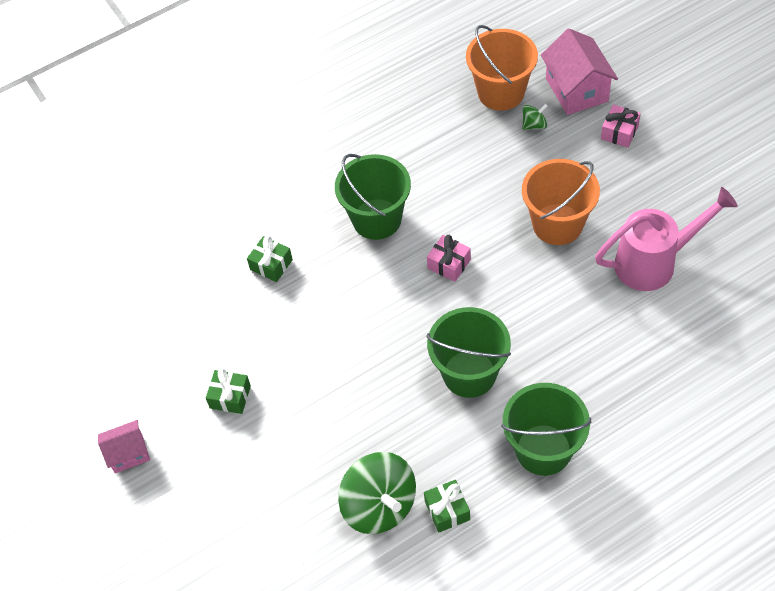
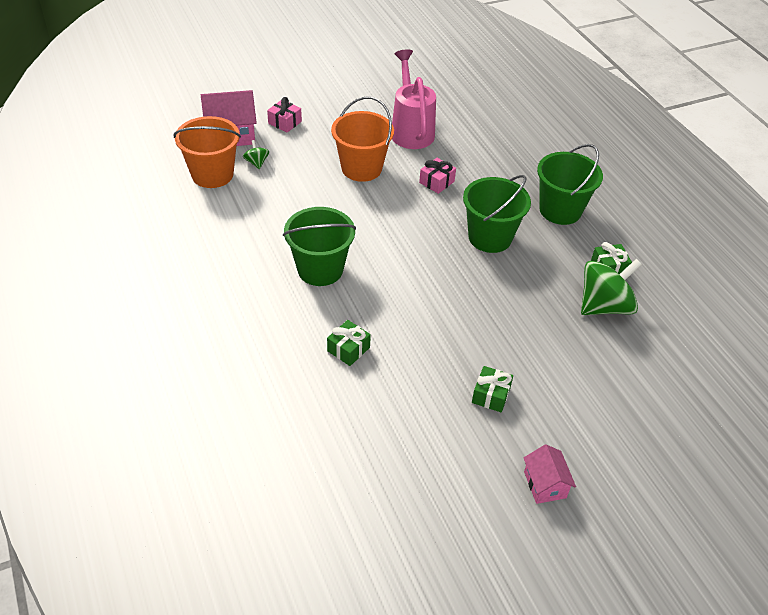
camera: 90 degrees left, 10 degrees down
pink gift [427,235,471,282] -> pink gift moved to [419,158,456,194]

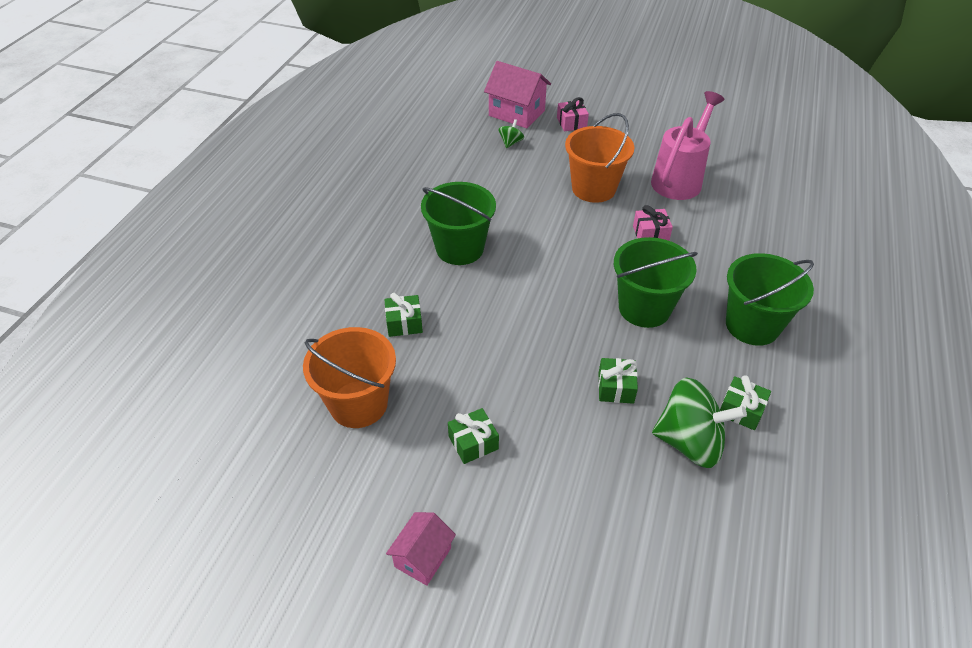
camera: 45 degrees right, 0 degrees up
orange bucket [173,116,241,188] -> orange bucket moved to [303,327,396,428]
none -> green gift [598,358,638,404]

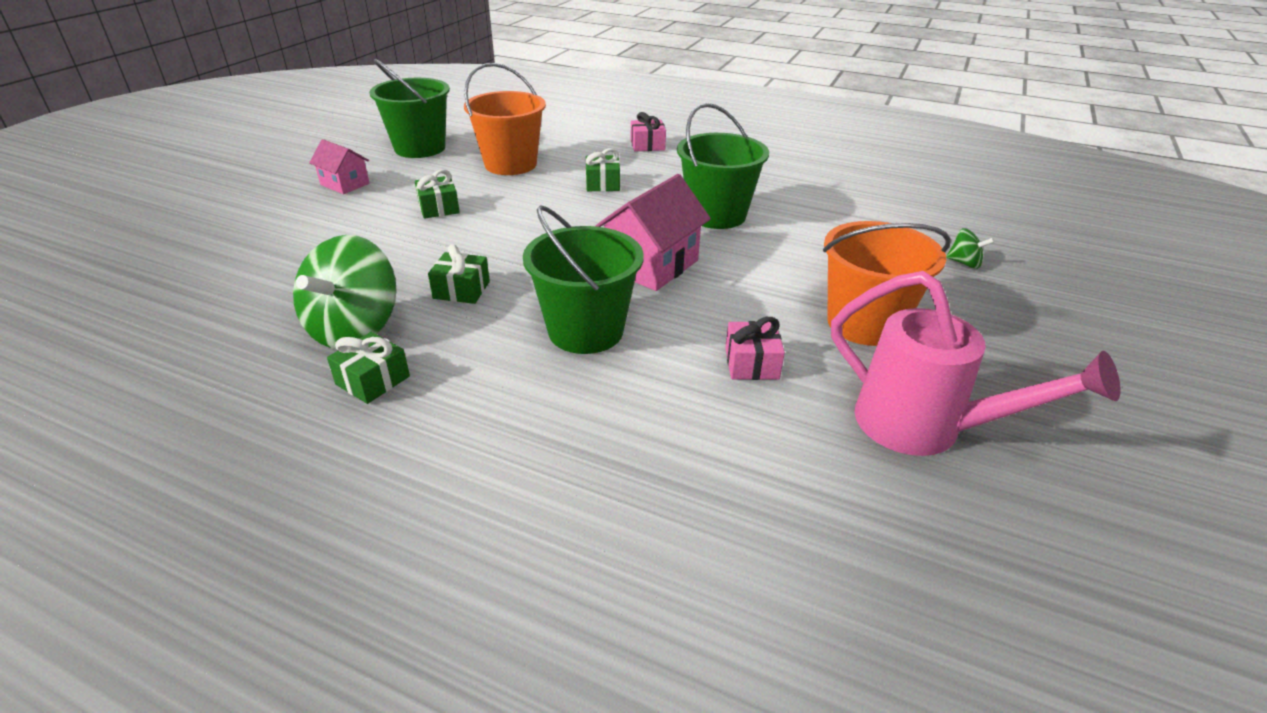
camera: 95 degrees right, 10 degrees down
pink house [484,61,551,128] -> pink house moved to [595,174,711,291]
pink gift [557,97,589,131] -> pink gift moved to [631,112,666,151]
green bucket [726,253,814,346] -> green bucket moved to [369,59,450,158]

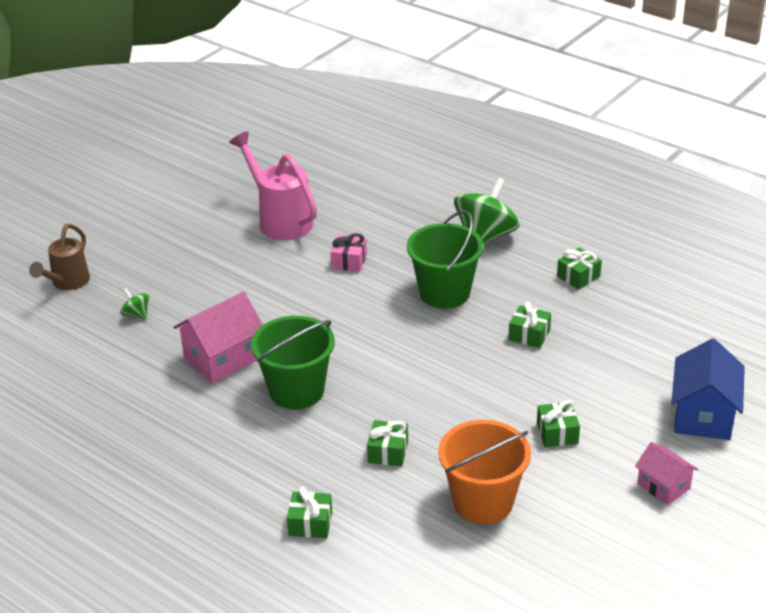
camera: 165 degrees left, 0 degrees up
green spinning top [293,235,397,349] -> green spinning top moved to [454,178,520,244]
green bucket [369,59,450,158] -> none
pink house [595,174,711,291] -> pink house moved to [173,292,263,384]
pink gift [631,112,666,151] -> green gift [287,486,332,538]
orange bucket [823,221,951,346] -> none
none -> brown watering can [29,224,90,290]
none -> blue house [671,338,745,440]

